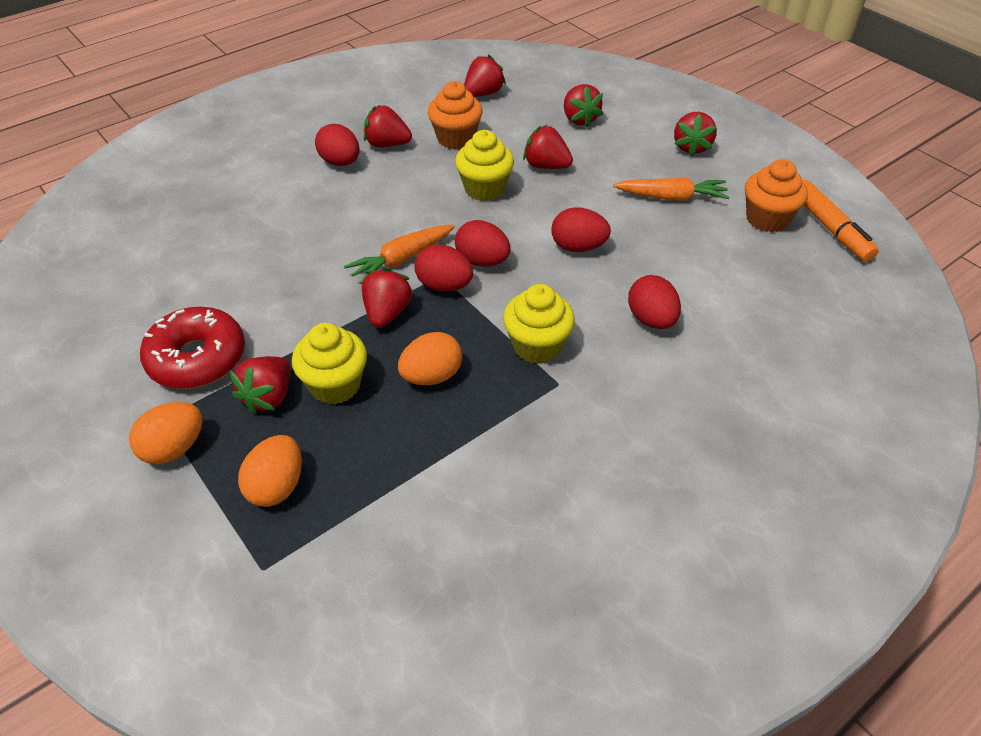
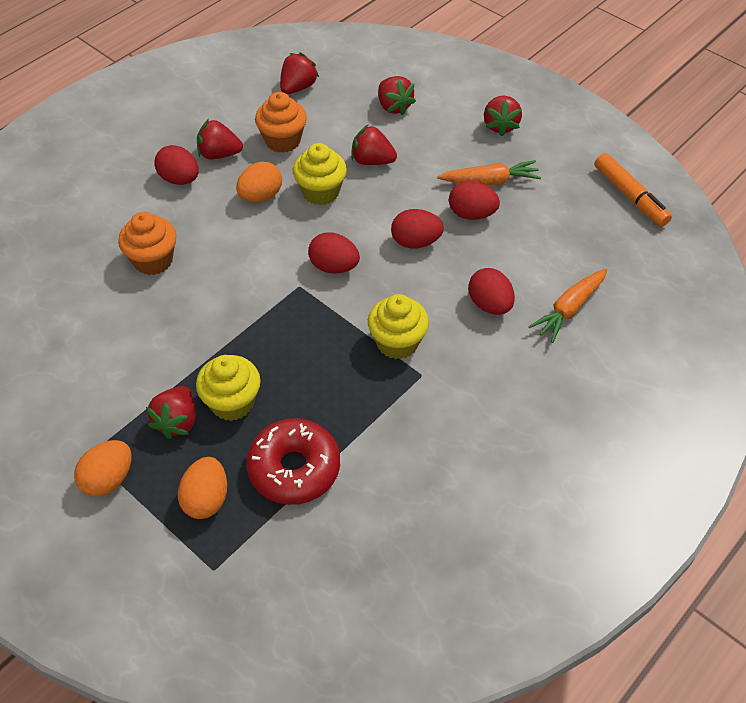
camera: 10 degrees left, 5 degrees up
red donut [140,307,245,389] -> red donut moved to [246,419,340,505]
orange carrot [344,225,455,285] -> orange carrot moved to [528,269,607,343]
red strawberry [362,268,413,328] -> none
orange egg [398,332,462,385] -> orange egg moved to [236,162,282,202]
red egg [415,244,473,292] -> red egg moved to [449,181,500,220]
orange cupcake [745,159,808,232] -> orange cupcake moved to [118,212,177,275]

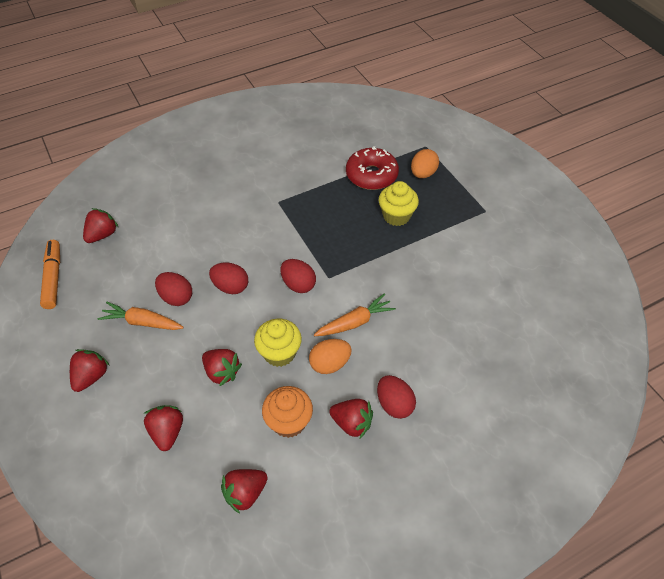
camera: 160 degrees left, 0 degrees up
orange egg [74,440,132,497] -> none
orange cupcake [118,212,177,275] -> none
red strawberry [146,386,196,439] -> red strawberry moved to [83,208,118,243]
yellow cupcake [368,294,429,359] -> none
red egg [468,268,515,315] -> none
orange carrot [528,269,607,343] -> orange carrot moved to [314,294,396,336]

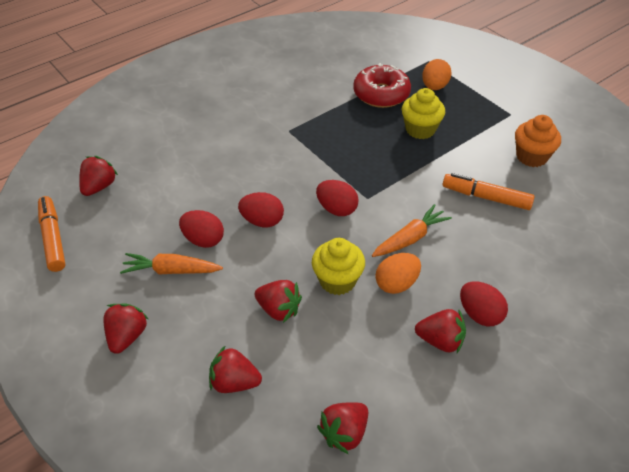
camera: 10 degrees left, 5 degrees down
red strawberry [144,405,183,451] -> red strawberry turned 60 degrees counterclockwise [209,345,262,393]
orange cupcake [262,386,313,438] -> orange cupcake moved to [515,115,561,167]
none -> orange marker [443,173,535,210]

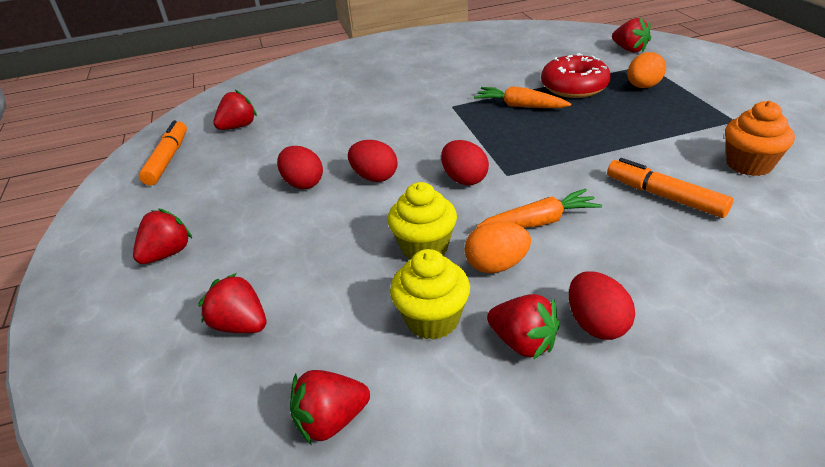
camera: 25 degrees right, 10 degrees down
orange carrot [120,253,223,275] -> orange carrot moved to [474,86,571,108]
red strawberry [254,280,302,323] -> red strawberry moved to [612,18,651,53]
yellow cupcake [402,88,445,139] -> yellow cupcake moved to [390,249,470,340]

